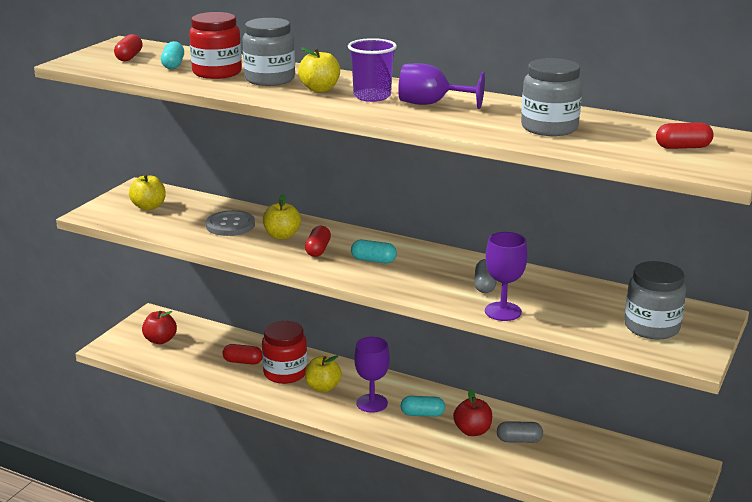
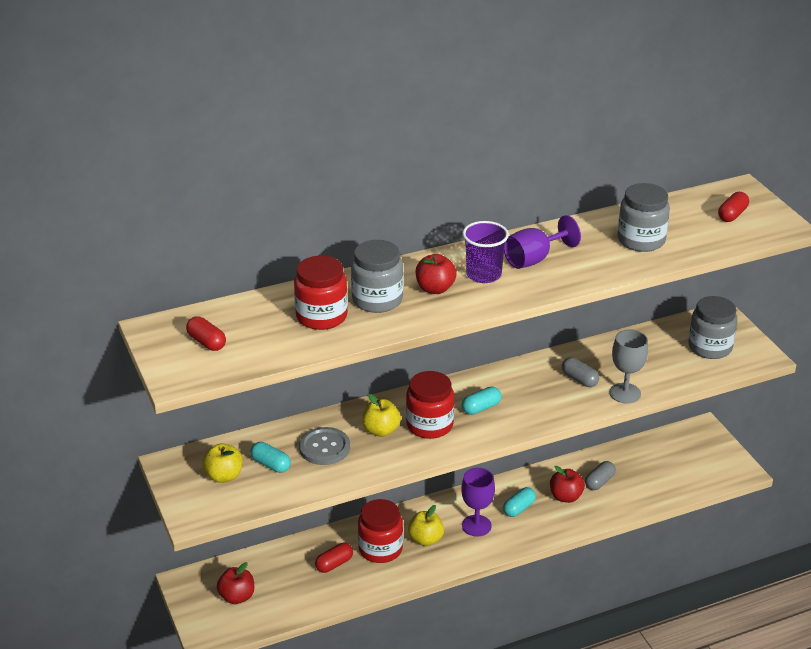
camera: 50 degrees left, 10 degrees up
turquoise capsule [161,41,184,69] -> turquoise capsule moved to [250,442,291,473]
yellow apple [298,47,340,92] -> red apple [416,254,457,294]
red capsule [305,226,331,257] -> red jar [406,371,454,439]
purple goblet [485,232,528,321] -> grey goblet [610,330,648,403]

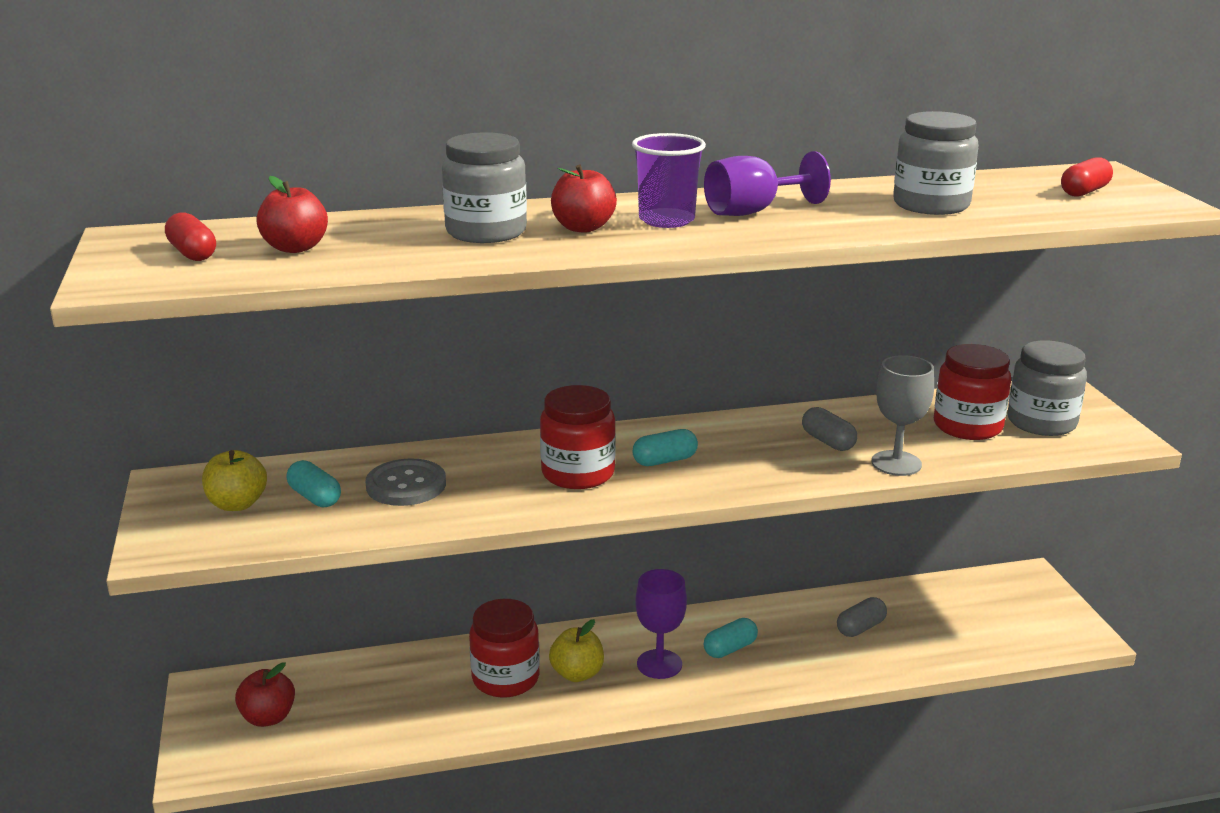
camera: 10 degrees right, 10 degrees down
red jar [294,256,348,330] -> red jar moved to [934,344,1011,440]
red capsule [315,543,353,573] -> none
yellow apple [362,394,401,437] -> none
red apple [550,466,585,503] -> red apple moved to [256,176,328,253]

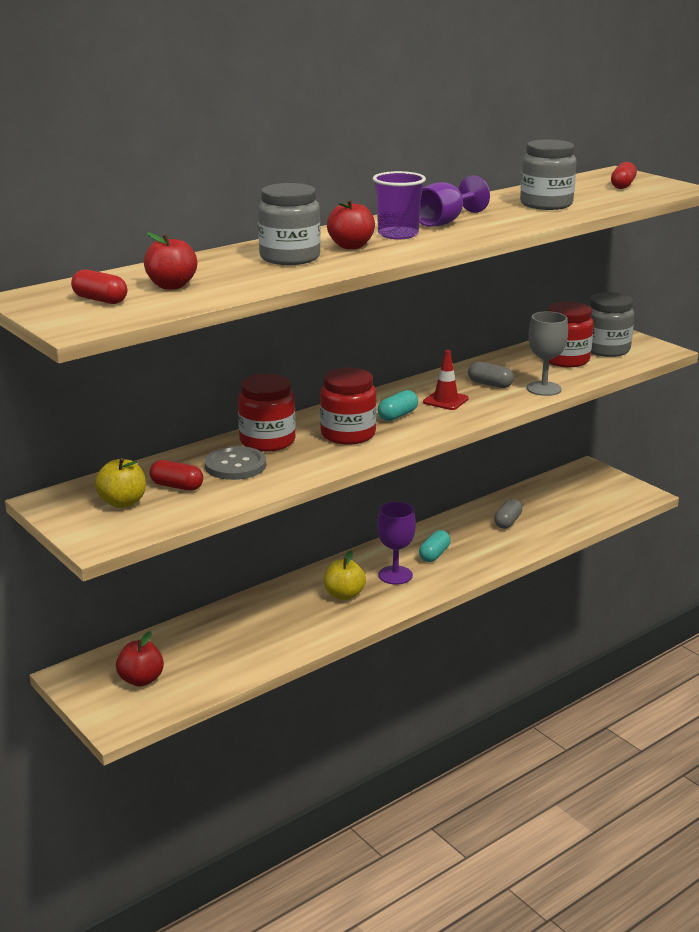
camera: 25 degrees left, 0 degrees up
turquoise capsule [287,460,341,507] -> red capsule [149,460,203,491]
red jar [469,599,540,698] -> red jar moved to [238,374,296,452]
none -> red traffic cone [423,350,469,410]

